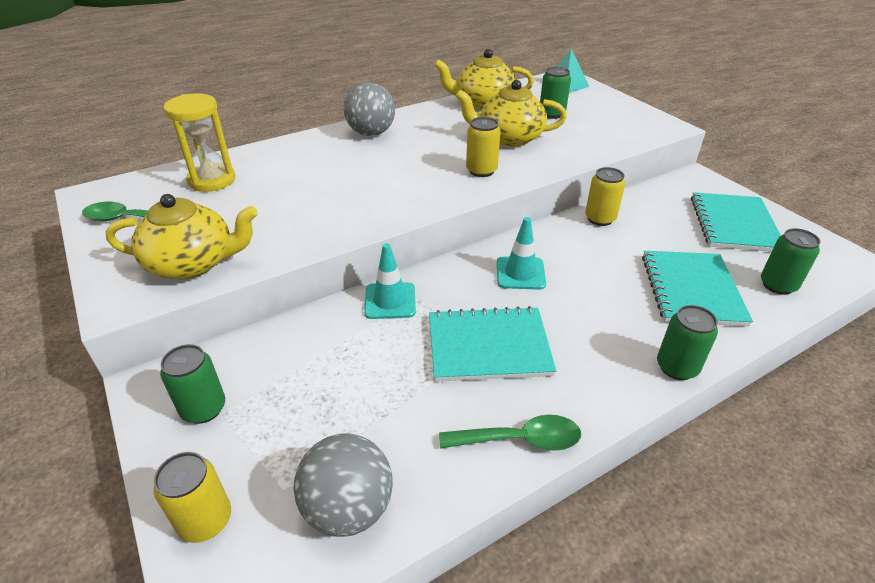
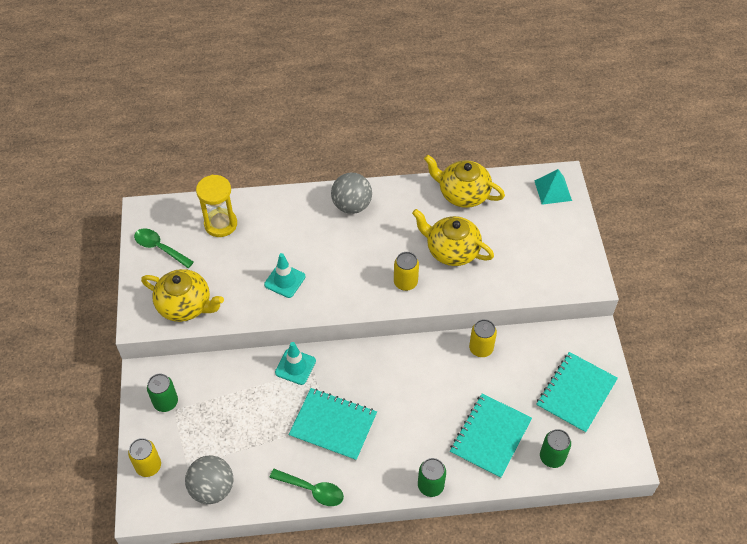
camera: 25 degrees right, 15 degrees up
turquoise traffic cone [497,217,546,290] -> turquoise traffic cone moved to [264,253,305,298]
green can [540,67,571,119] -> none

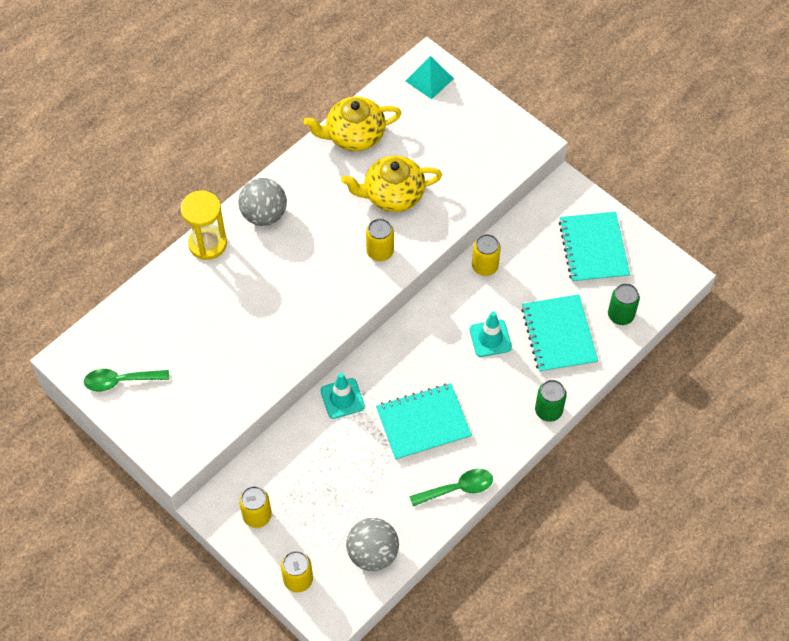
camera: 40 degrees left, 5 degrees up
yellow teapot [141,269,224,322] -> none
green can [147,374,178,412] -> yellow can [239,486,272,528]
yellow hourglass [196,175,237,237] -> yellow hourglass moved to [180,190,227,260]
turquoise traffic cone [264,253,305,298] -> turquoise traffic cone moved to [470,311,512,357]

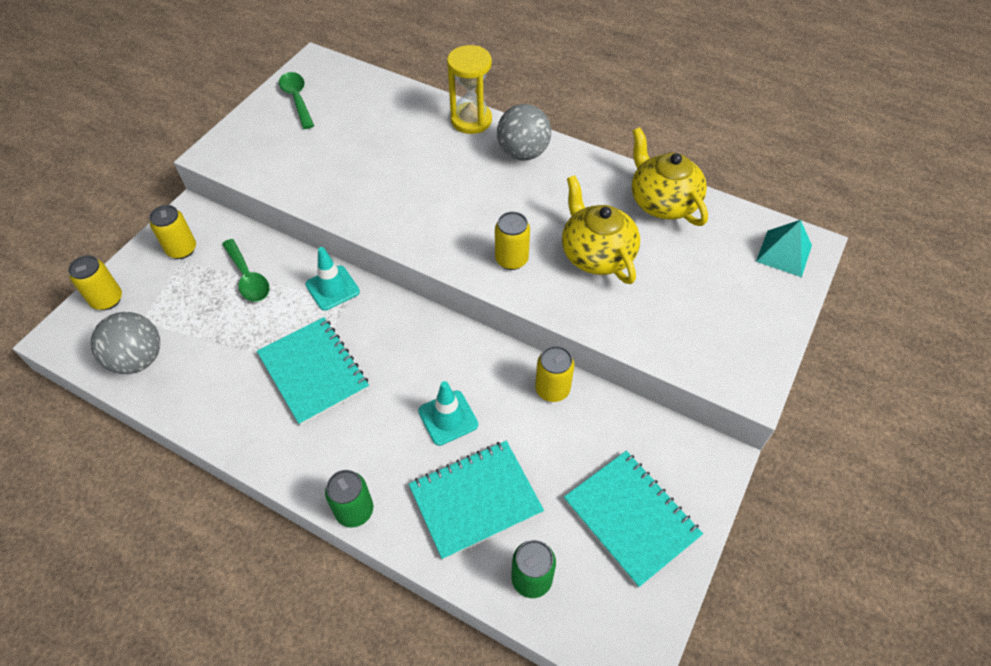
camera: 75 degrees right, 5 degrees down
green spoon [410,469,493,506] -> green spoon moved to [222,239,270,302]
turquoise notebook [559,212,630,283] -> turquoise notebook turned 75 degrees clockwise [564,451,703,588]

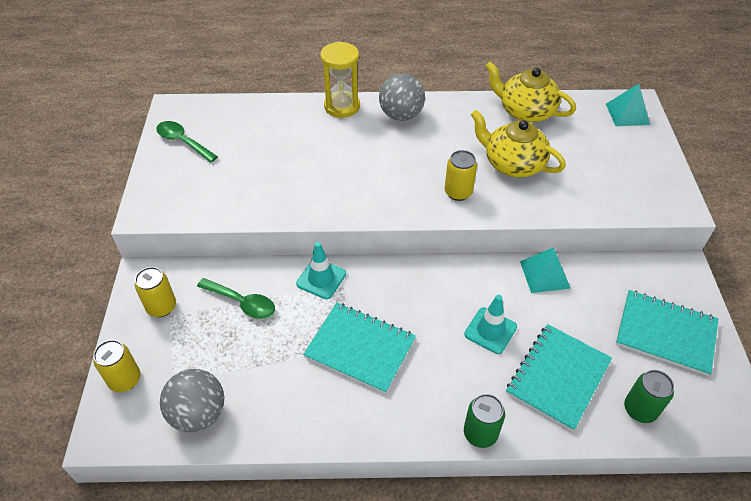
camera: 30 degrees left, 5 degrees down
yellow can [535,346,574,402] -> turquoise pyramid [520,247,571,293]

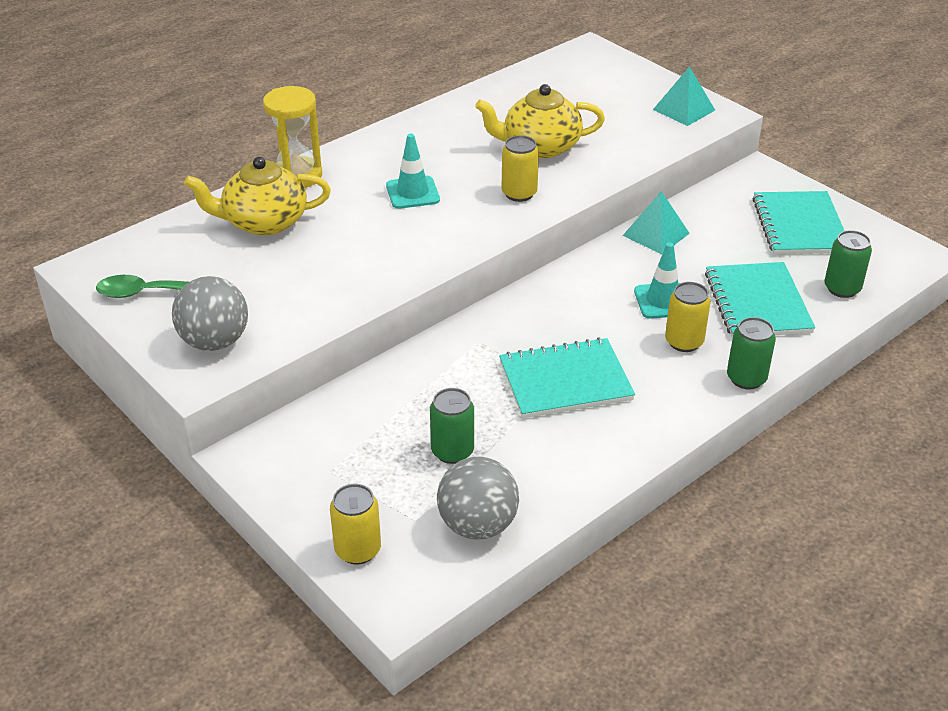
camera: 40 degrees left, 10 degrees down
yellow can [135,267,176,317] -> yellow can moved to [665,282,711,352]
green spoon [197,278,275,319] -> none
turquoise traffic cone [296,242,346,299] -> turquoise traffic cone moved to [386,134,440,209]
grey ball [379,73,425,121] -> grey ball moved to [172,276,248,351]
yellow teapot [486,62,576,123] -> yellow teapot moved to [184,157,331,236]
turquoise pyramid [606,84,650,126] -> turquoise pyramid moved to [653,66,715,126]
turquoise notebook [616,290,718,376] -> turquoise notebook turned 75 degrees counterclockwise [752,191,844,254]
none -> green can [430,388,474,464]

